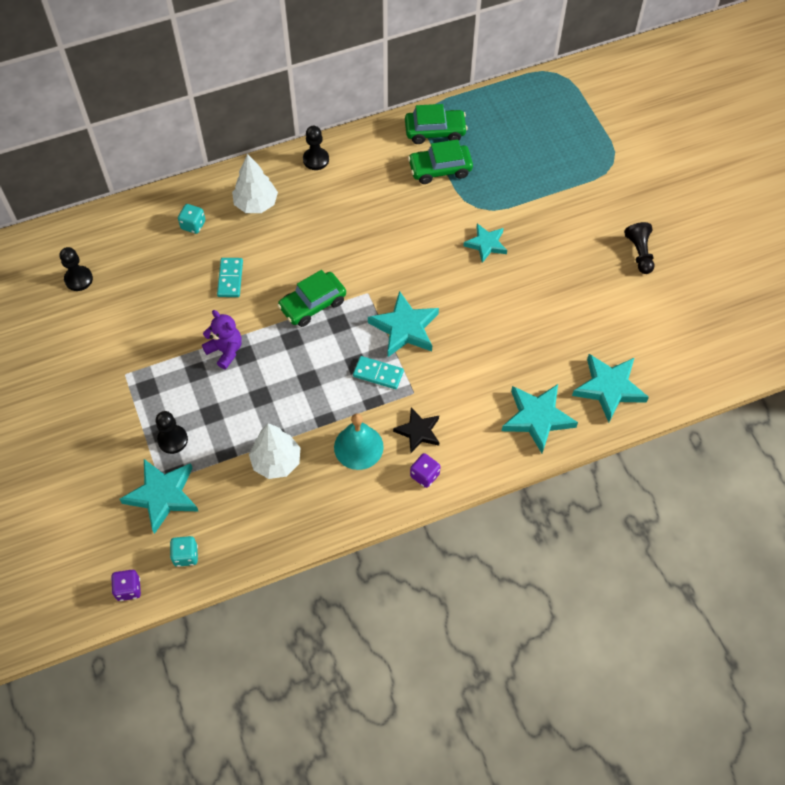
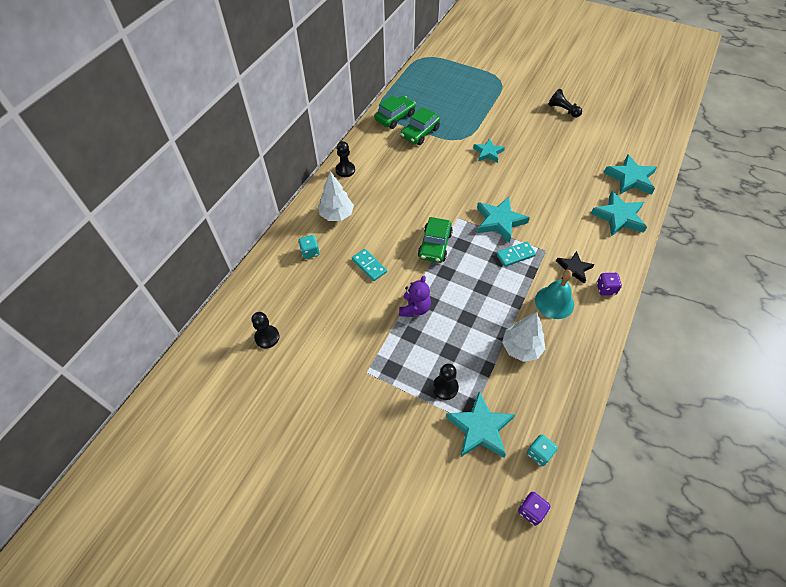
camera: 40 degrees left, 5 degrees down
purple teddy bear [202,310,242,369] -> purple teddy bear turned 105 degrees clockwise [399,276,431,317]

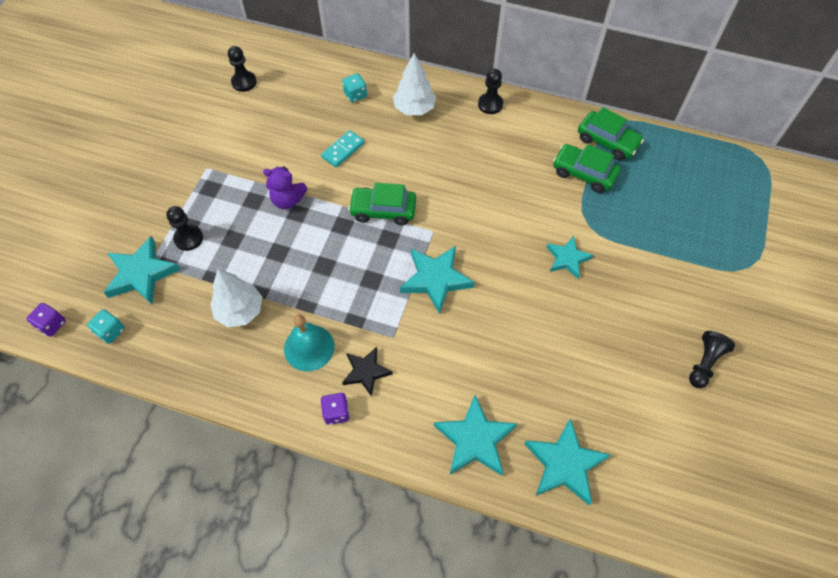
camera: 80 degrees right, 5 degrees up
turquoise domino [497,242,536,267] -> none

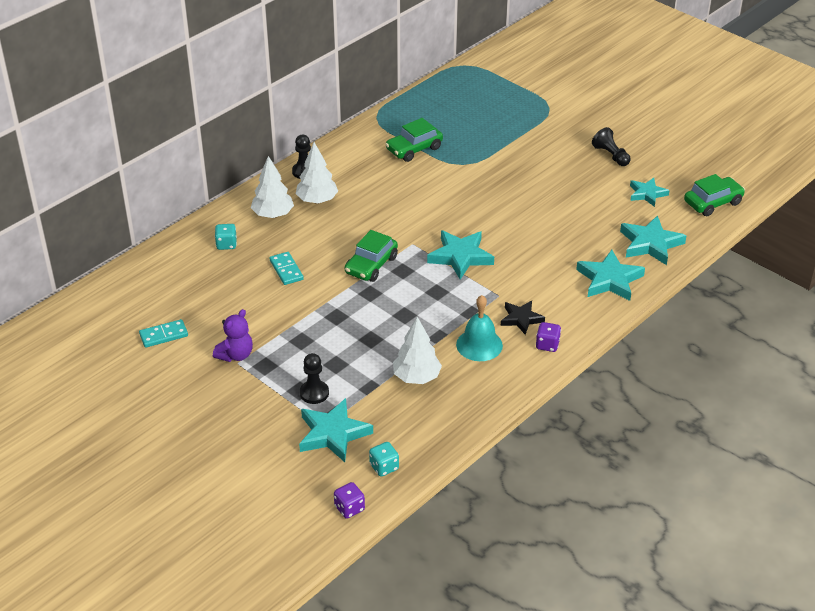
camera: 65 degrees left, 20 degrees down
black pawn [228,46,257,92] -> none
purple teddy bear [263,166,308,209] -> purple teddy bear moved to [213,309,253,362]
turquoise star [547,236,593,279] -> turquoise star moved to [630,178,670,207]
green car [578,107,644,161] -> green car moved to [684,174,745,216]
none -> turquoise domino [139,319,188,348]
none -> white tree [296,142,338,204]

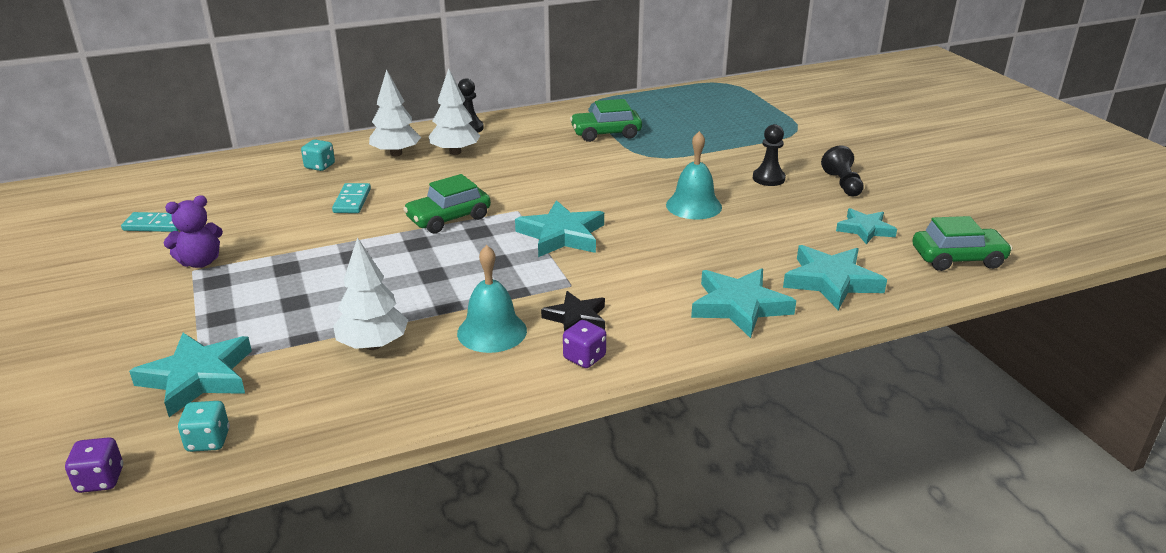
camera: 25 degrees right, 10 degrees down
black pawn [300,353,329,404] -> black pawn moved to [753,124,786,186]
none -> turquoise bell [666,131,722,219]

